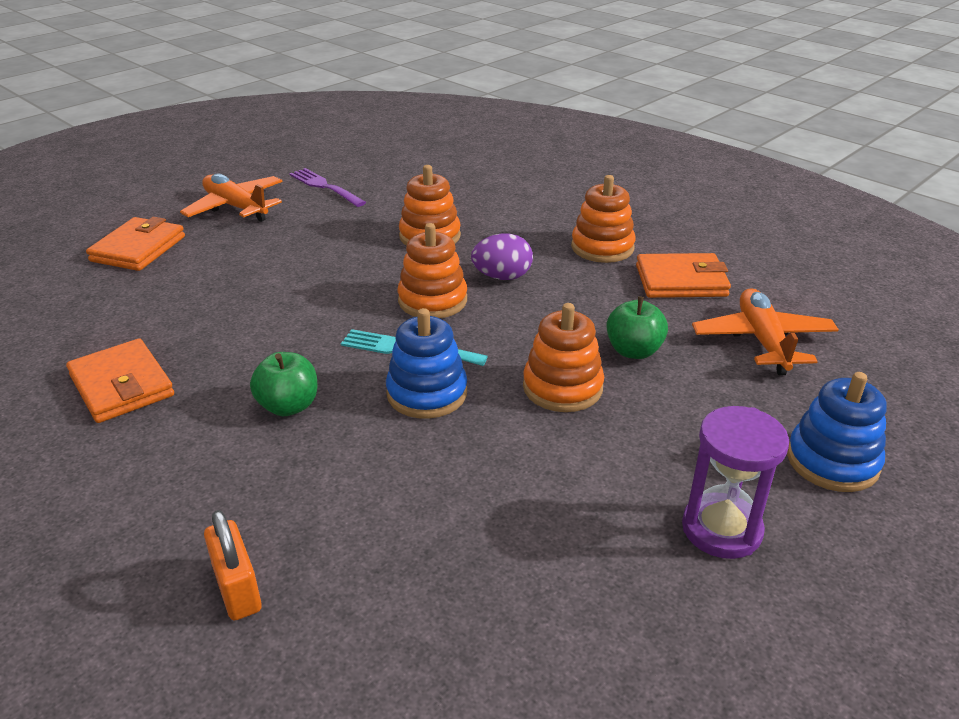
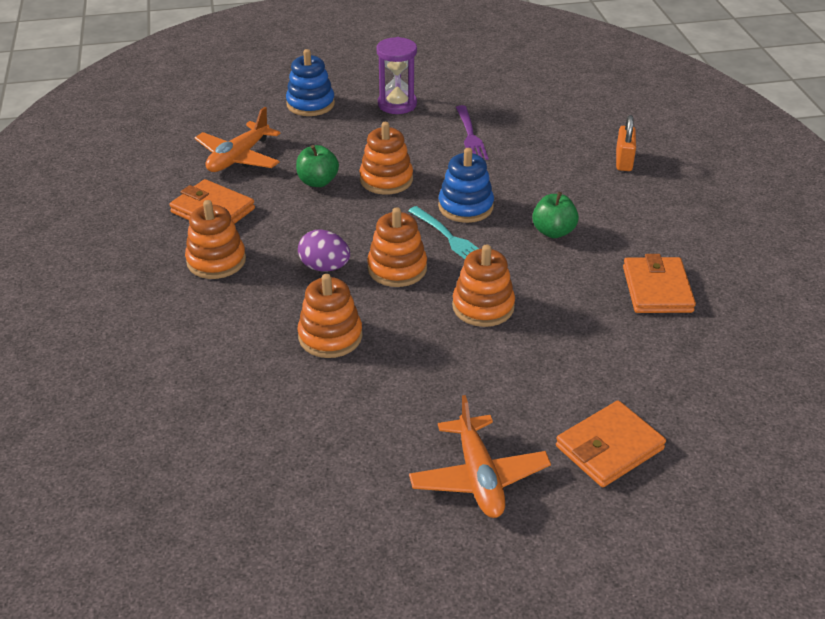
camera: 145 degrees left, 5 degrees up
purple fork [289,168,366,207] -> purple fork moved to [456,105,488,160]
none -> orange stacking toy [452,244,515,327]

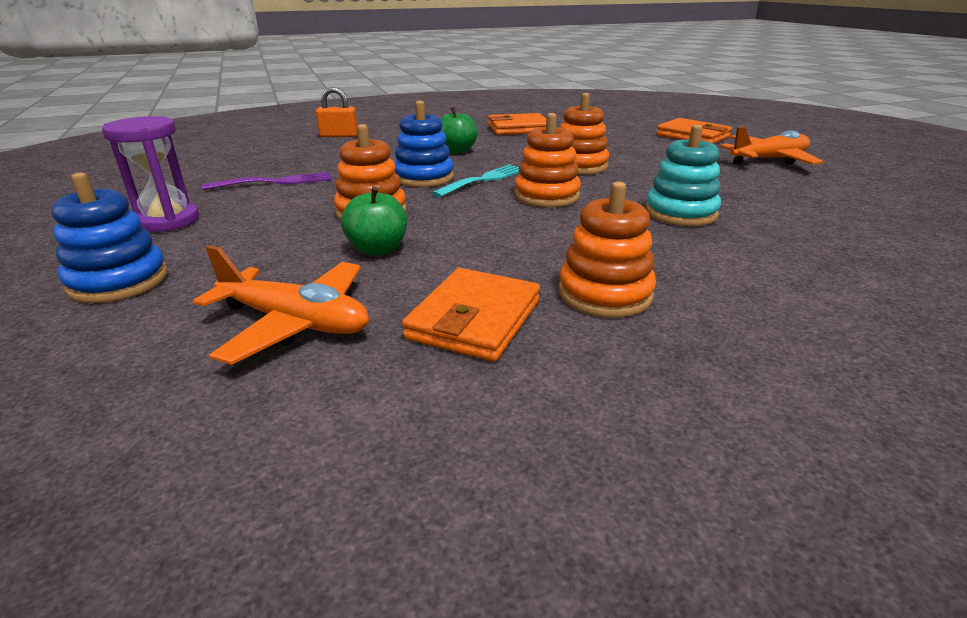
camera: 100 degrees left, 10 degrees down
orange stacking toy [297,274,362,358] -> turquoise stacking toy [645,125,721,226]
purple egg [298,229,350,271] -> none

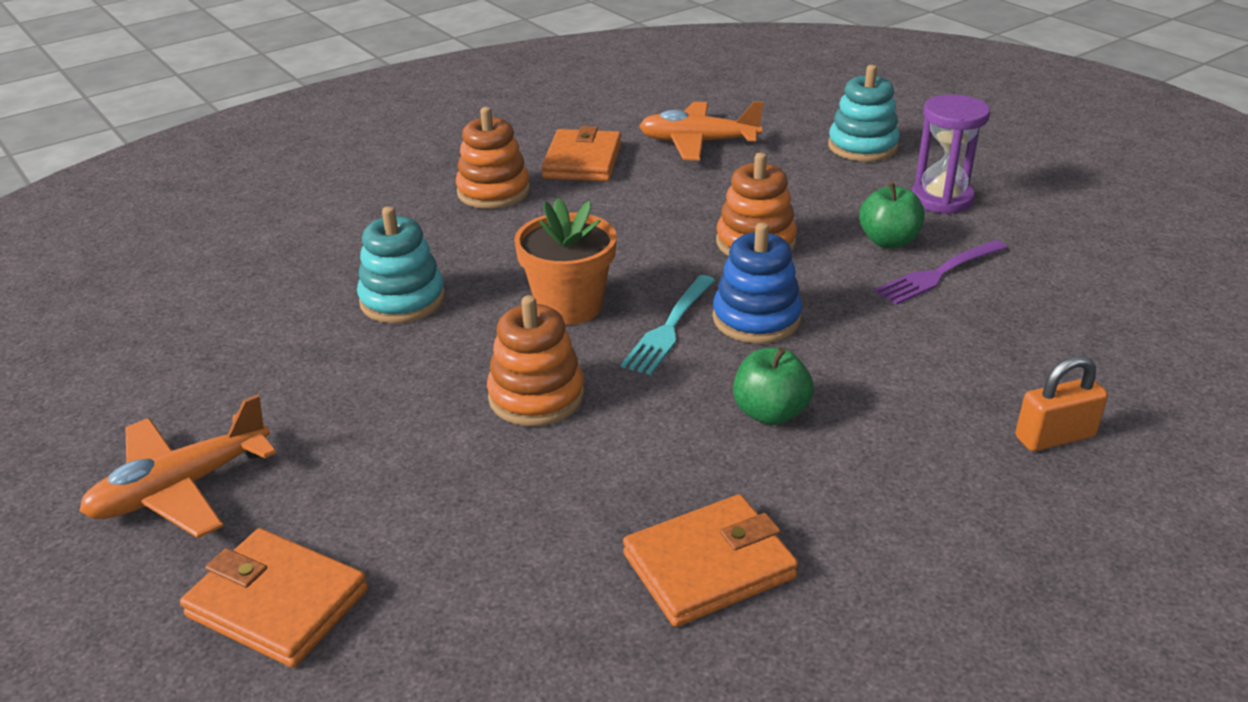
camera: 165 degrees right, 5 degrees up
blue stacking toy [51,172,168,303] -> turquoise stacking toy [828,65,900,162]
green apple [341,186,407,256] -> green apple moved to [859,182,925,248]
orange stacking toy [514,113,581,207] -> orange flower pot [514,198,617,325]

